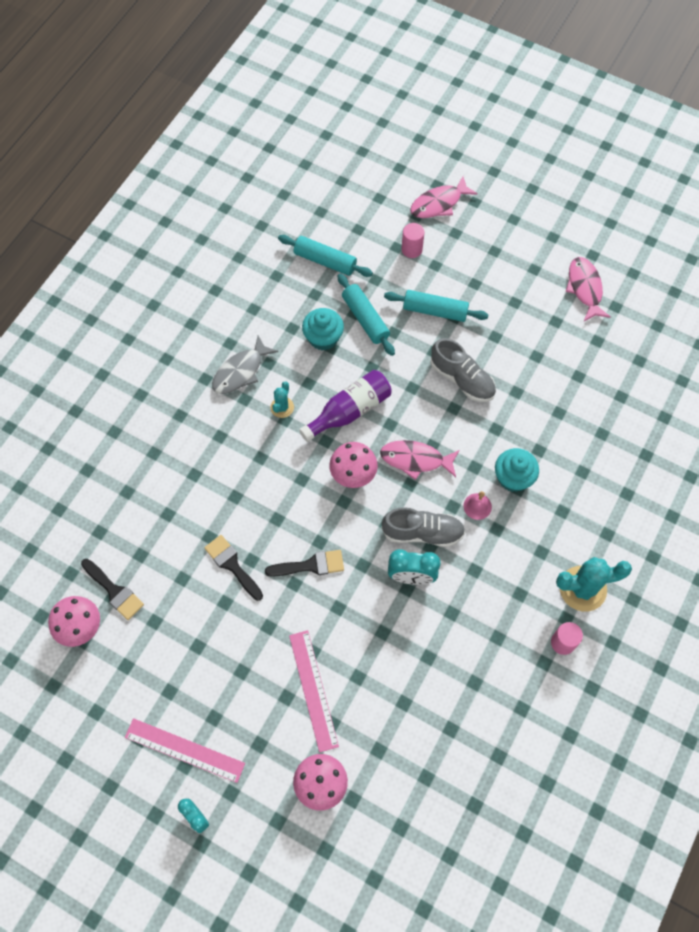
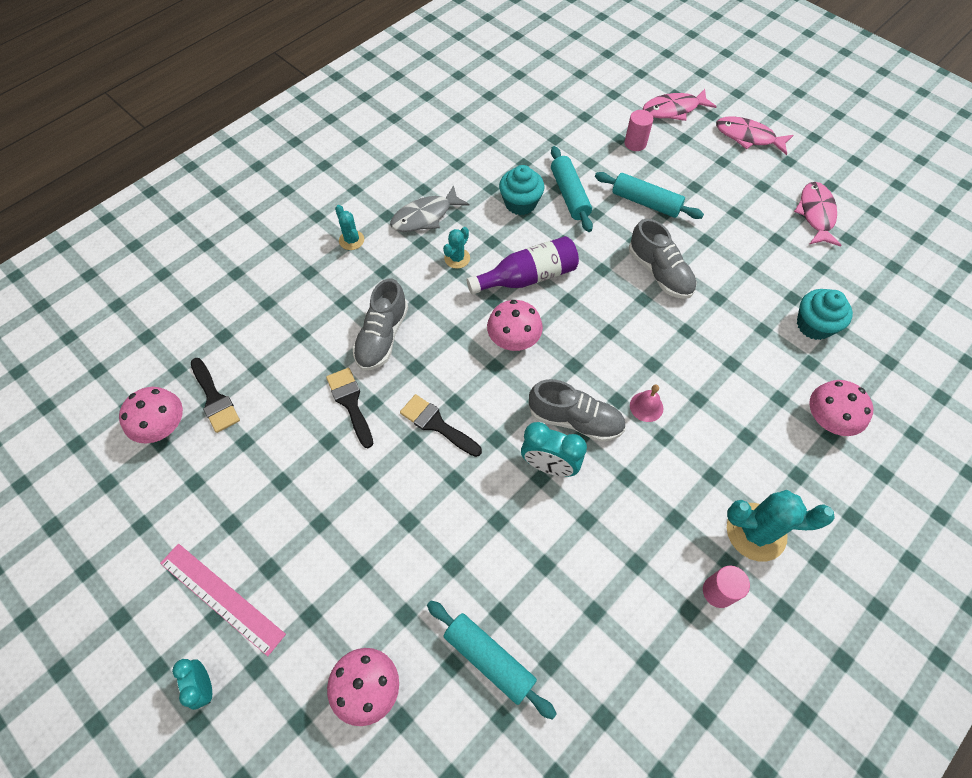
camera: 15 degrees right, 5 degrees down
black brush [265,550,344,577] -> black brush turned 150 degrees counterclockwise [400,394,482,457]
turquoise rolling pin [278,235,373,277] -> turquoise rolling pin moved to [427,601,557,720]
pink ruler [289,630,339,752] -> none
pink fish [380,440,460,480] -> pink fish moved to [716,116,793,155]
turquoise cupcake [495,448,539,492] -> turquoise cupcake moved to [797,289,853,340]
none -> turquoise cactus [335,205,364,250]
none -> grey shoe [353,278,408,370]
none -> pink mushroom [809,380,873,436]

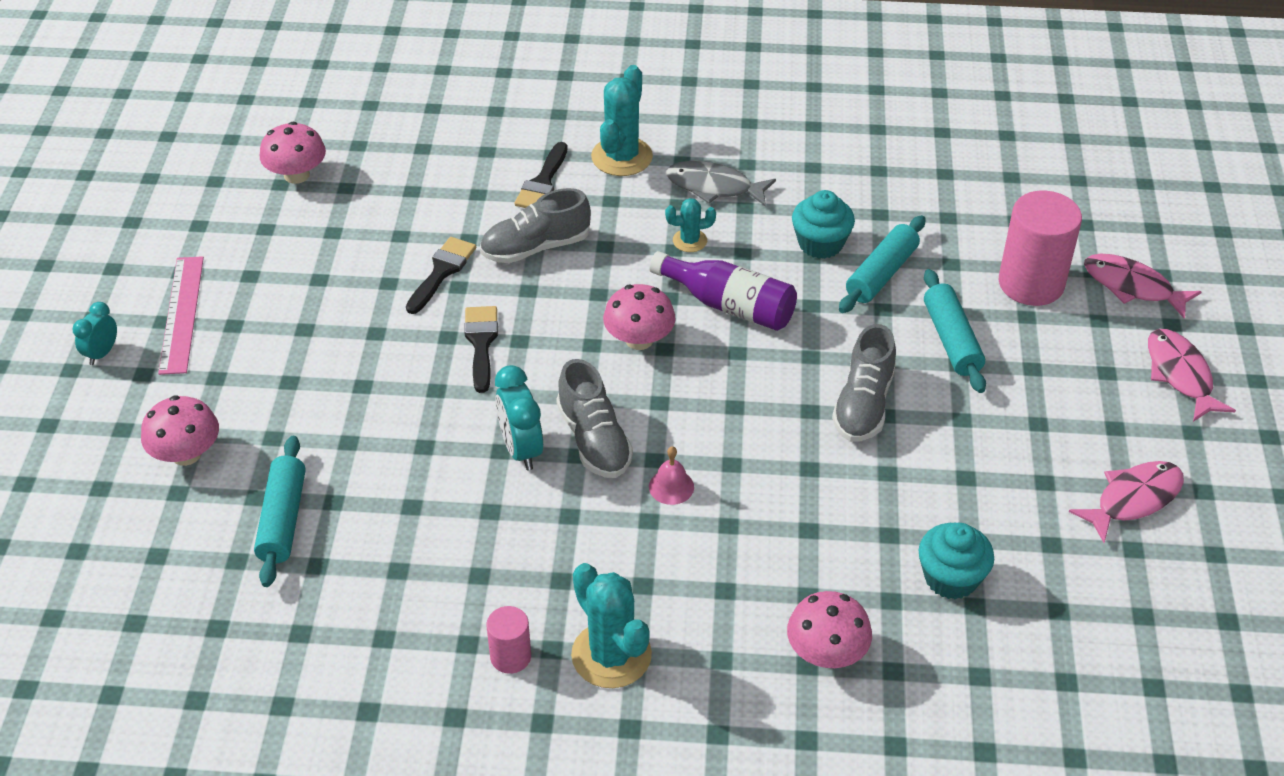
camera: 50 degrees right, 15 degrees down
black brush [191,358,240,433] -> black brush moved to [514,142,568,208]
turquoise cactus [335,205,364,250] -> turquoise cactus [591,65,653,176], size x1.86
pink cylinder [624,110,653,151] -> pink cylinder [998,191,1082,306], size x1.94

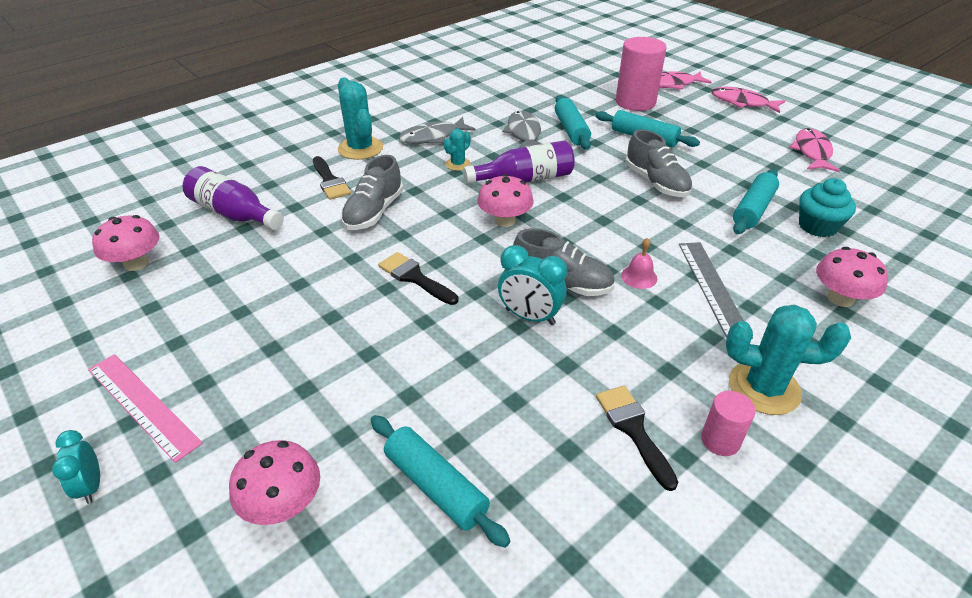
camera: 45 degrees left, 5 degrees down
black brush [406,237,476,314] -> black brush moved to [596,385,678,491]
turquoise cupcake [792,190,855,259] -> grey fish [502,111,541,148]
none -> purple bottle [183,166,284,230]
none -> grey ruler [679,242,753,339]
none -> turquoise rolling pin [733,169,779,234]

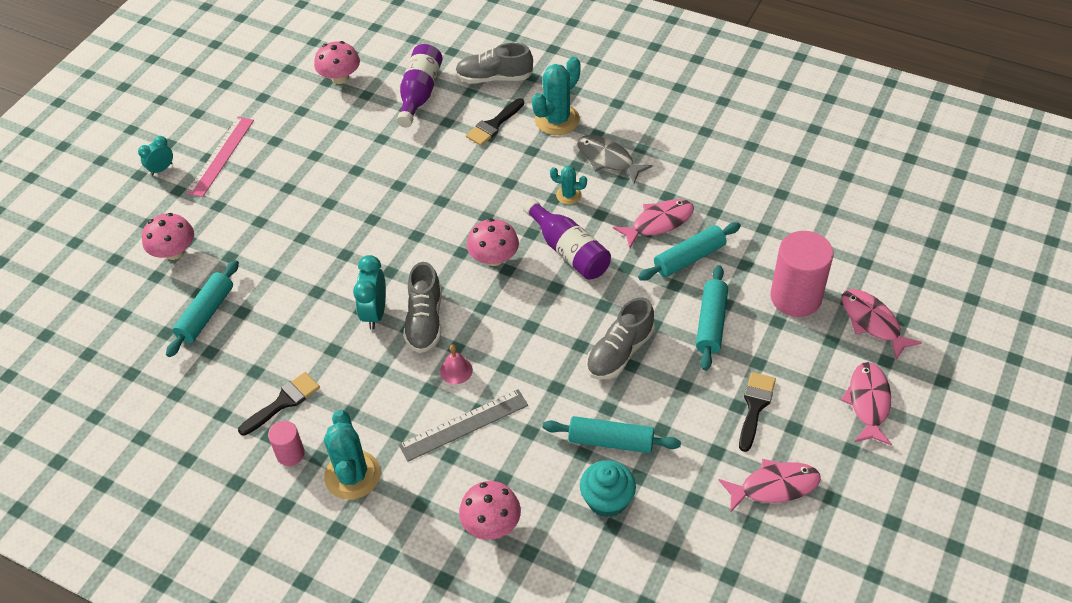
camera: 70 degrees right, 10 degrees up
grey shoe [341,155,403,230] -> grey shoe moved to [455,43,533,83]
black brush [378,252,458,305] -> black brush moved to [739,372,776,452]
grey fish [502,111,541,148] -> pink fish [613,199,694,248]

